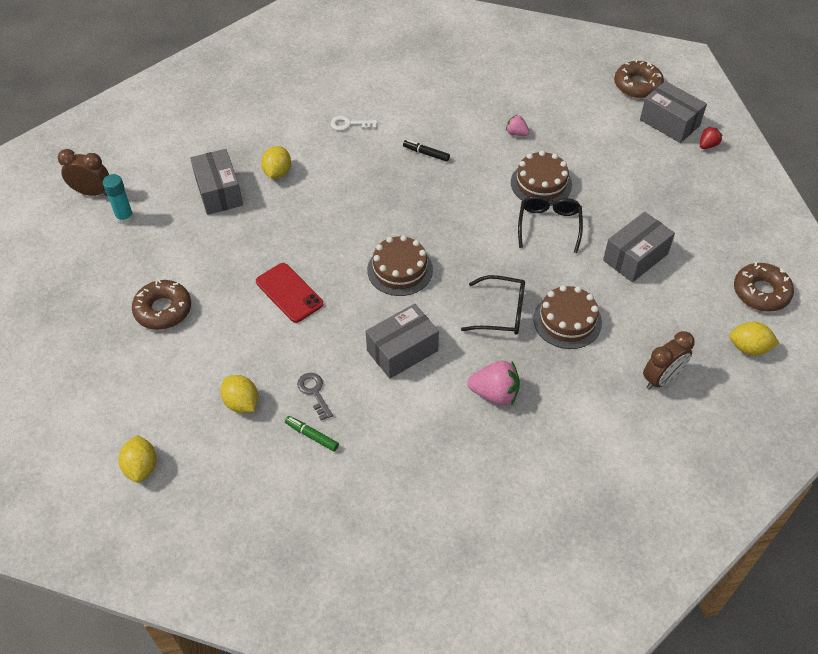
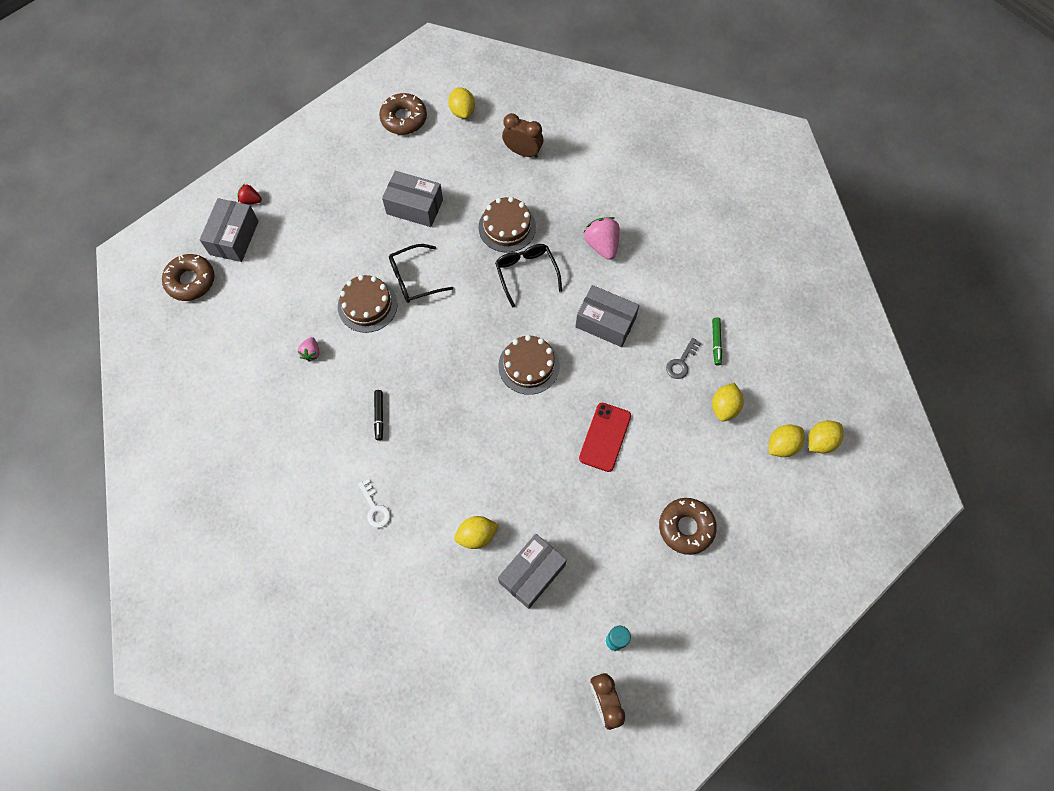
camera: 120 degrees left, 15 degrees up
none -> yellow lemon [769,424,804,457]

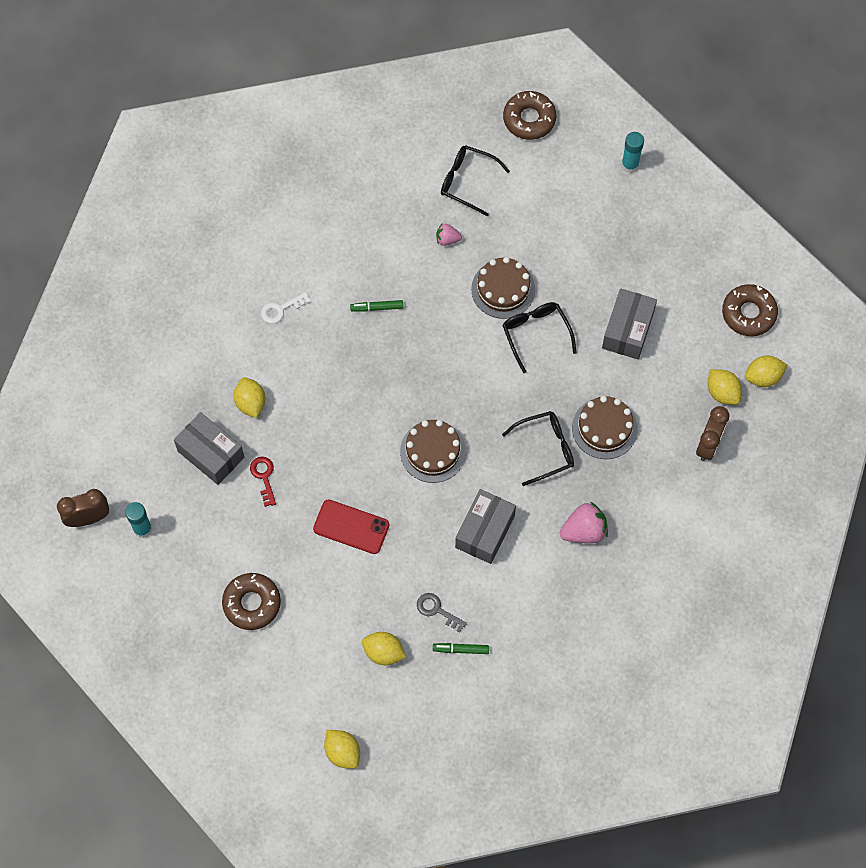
camera: 90 degrees right, 0 degrees up
grey box [199,198,259,262] -> none
red strawberry [237,184,262,204] -> turquoise glue stick [621,132,644,173]
black marker [374,390,384,441] -> green marker [350,300,403,312]
yellow lemon [769,424,804,457] -> yellow lemon moved to [708,369,742,405]
none -> red key [250,457,276,507]
none -> black glasses [441,145,510,216]

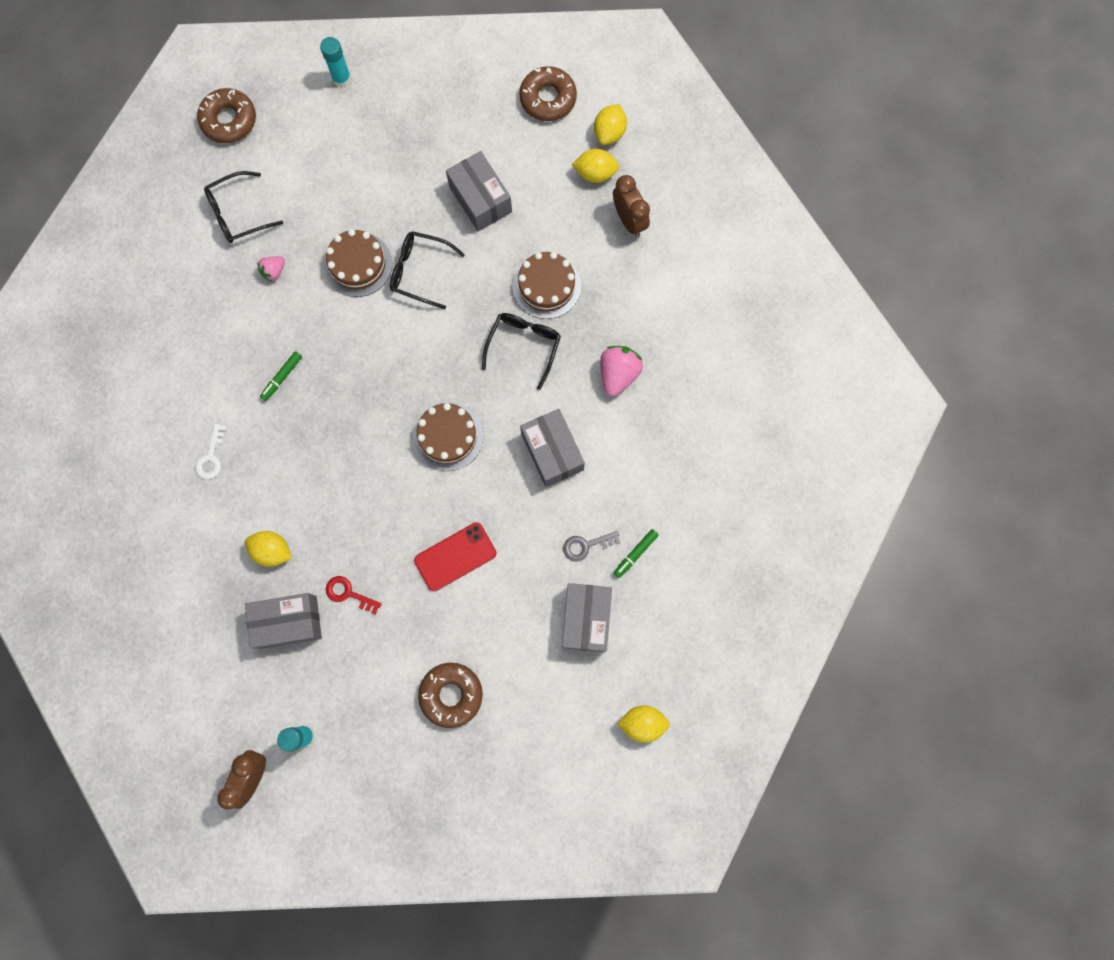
camera: 50 degrees left, 10 degrees up
yellow lemon [362,632,406,665] -> grey box [562,583,612,652]

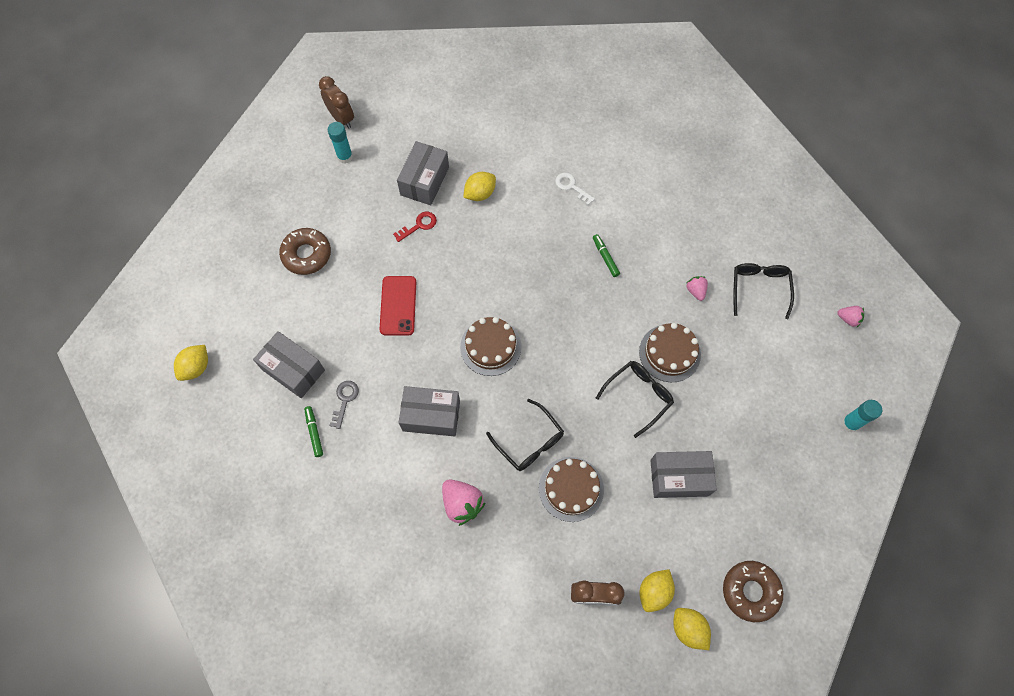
camera: 120 degrees right, 10 degrees down
brown donut [197,88,256,143] -> pink strawberry [837,306,864,327]

